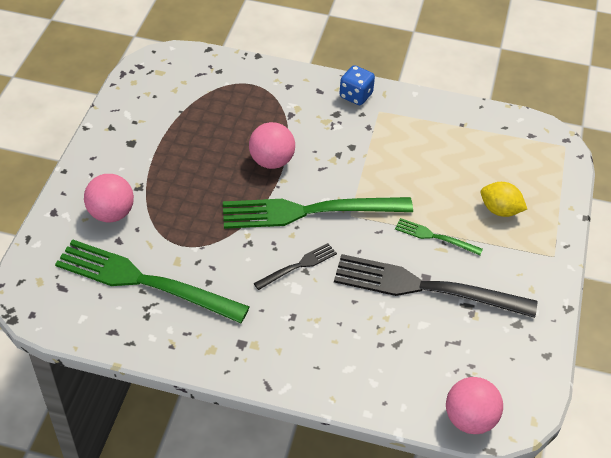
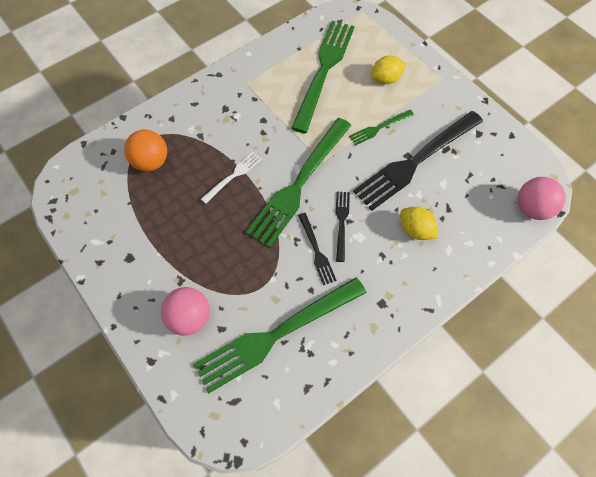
camera: 50 degrees left, 15 degrees up
pink ball [249,122,295,169] -> white fork [201,152,262,204]
blue dice [339,65,375,105] -> none
none -> orange ball [124,130,167,171]
none -> green fork [291,21,355,133]
none -> black fork [298,213,337,285]
none -> yellow lemon [400,207,438,240]

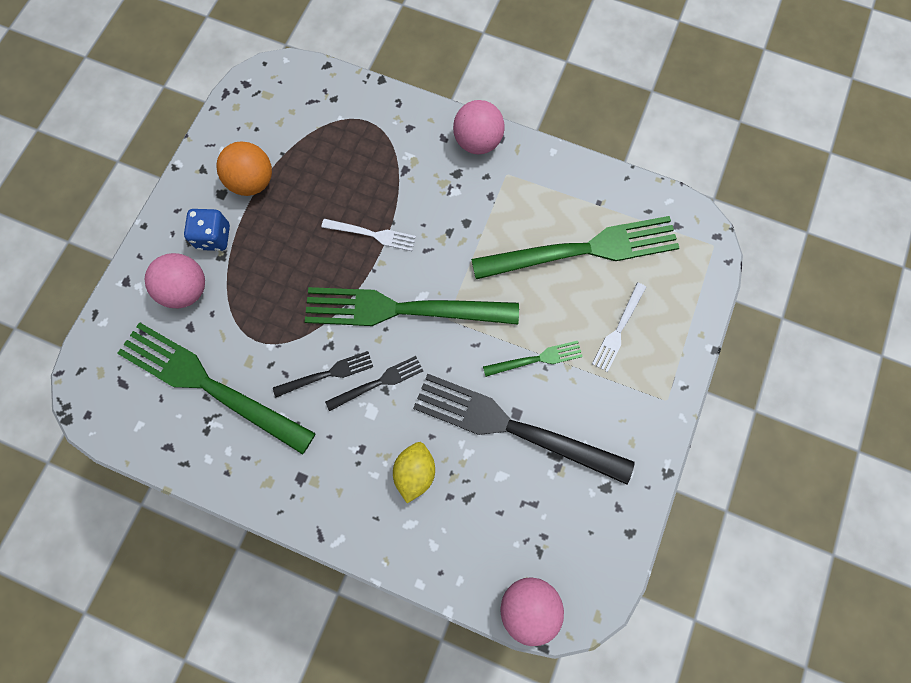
camera: 60 degrees right, 10 degrees up
orange ball [124,130,167,171] -> orange ball moved to [216,141,272,196]
black fork [298,213,337,285] -> black fork turned 150 degrees counterclockwise [273,351,373,397]
green fork [349,110,414,145] -> green fork turned 135 degrees clockwise [483,341,583,377]
yellow lemon [371,56,406,84] -> white fork [592,283,646,372]
none -> blue dice [184,209,230,251]
none -> pink ball [453,100,505,154]

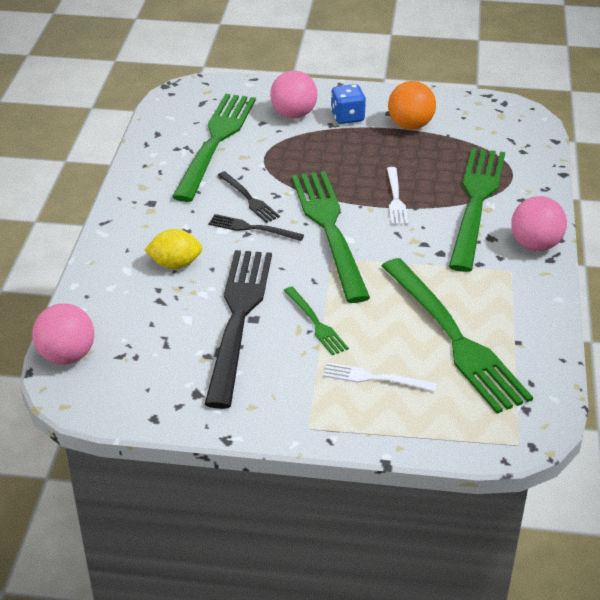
camera: 75 degrees right, 35 degrees down
black fork [325,356,423,411] -> black fork turned 150 degrees clockwise [208,214,304,241]
none -> green fork [449,148,505,272]

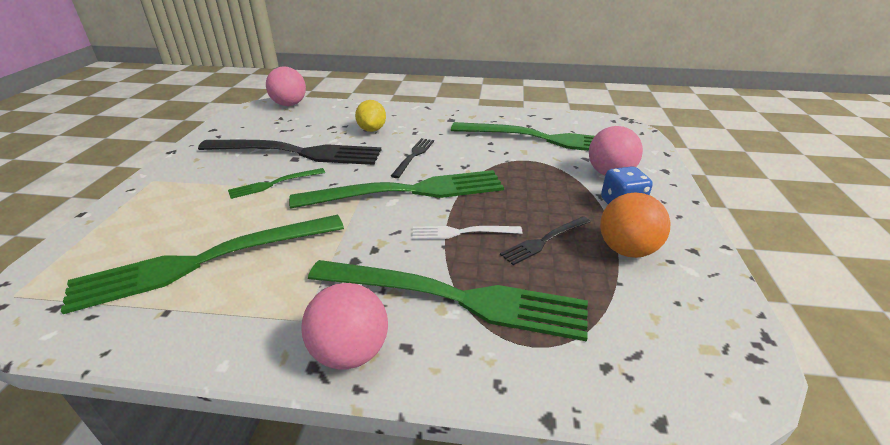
camera: 90 degrees right, 5 degrees down
black fork [218,171,280,223] -> black fork moved to [500,216,591,265]
white fork [323,362,437,392] -> none

